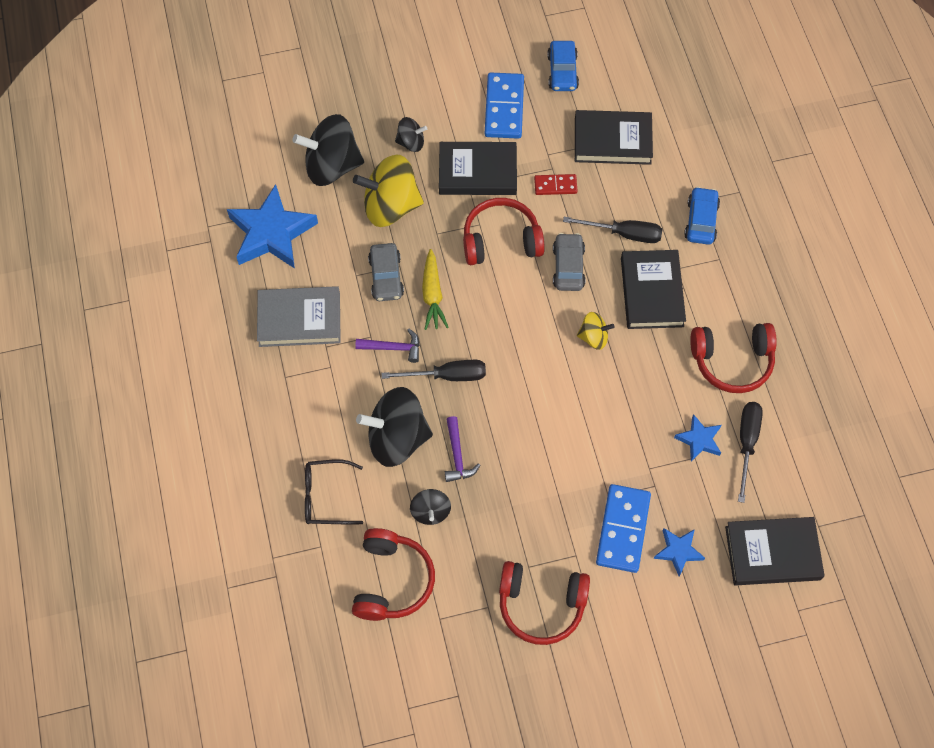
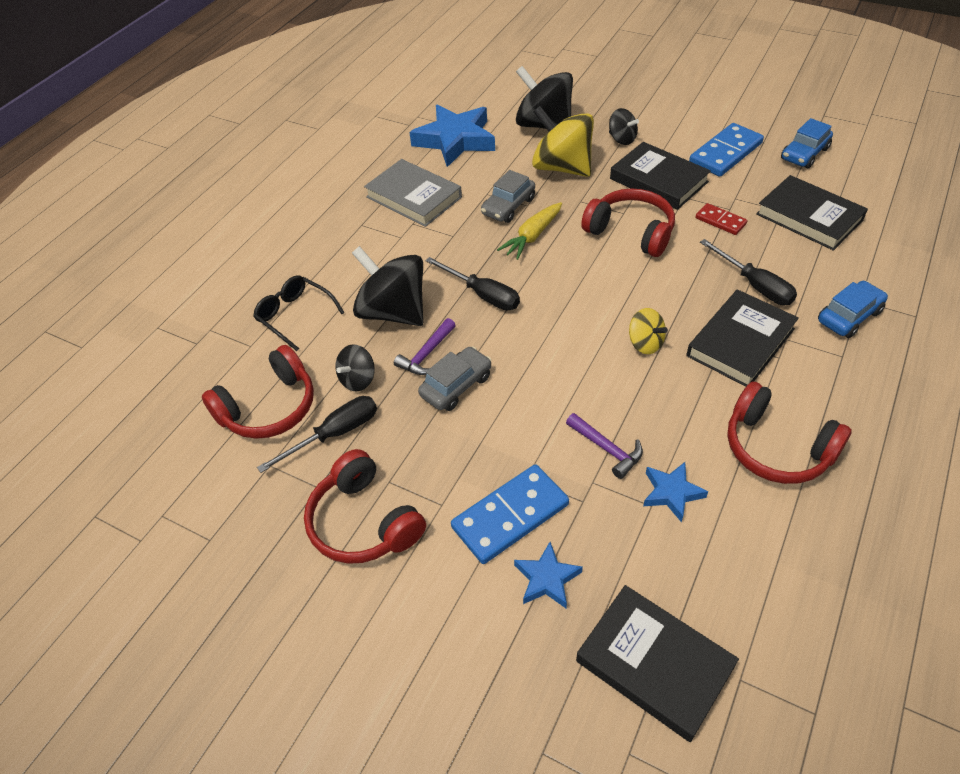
camera: 45 degrees right, 15 degrees down
purple hammer [355,329,420,363] -> purple hammer moved to [566,413,643,479]
grey car [553,233,586,291] -> grey car moved to [418,346,492,411]
black screwdriver [738,402,763,503] -> black screwdriver moved to [257,396,377,473]

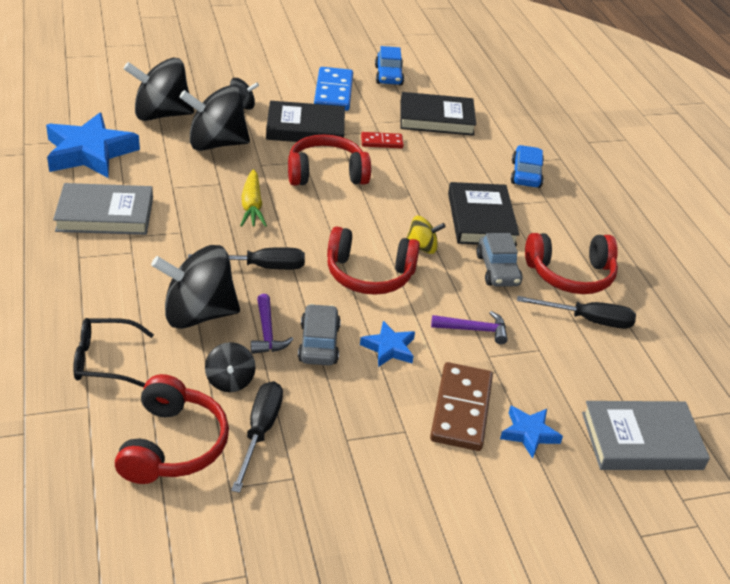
camera: 50 degrees left, 10 degrees down
red headphones [304,449,426,564] -> red headphones moved to [327,226,420,295]
blue domino [451,464,569,564] -> brown domino [430,362,493,451]
grey car [481,170,535,223] -> grey car moved to [476,233,522,287]
yellow spinning top [532,106,594,177] -> black spinning top [179,85,250,151]
black book [576,585,739,742] -> grey book [582,401,710,470]
blue star [643,462,708,523] -> blue star moved to [360,321,415,367]
black screwdriver [700,239,797,305] -> black screwdriver moved to [517,296,636,329]

